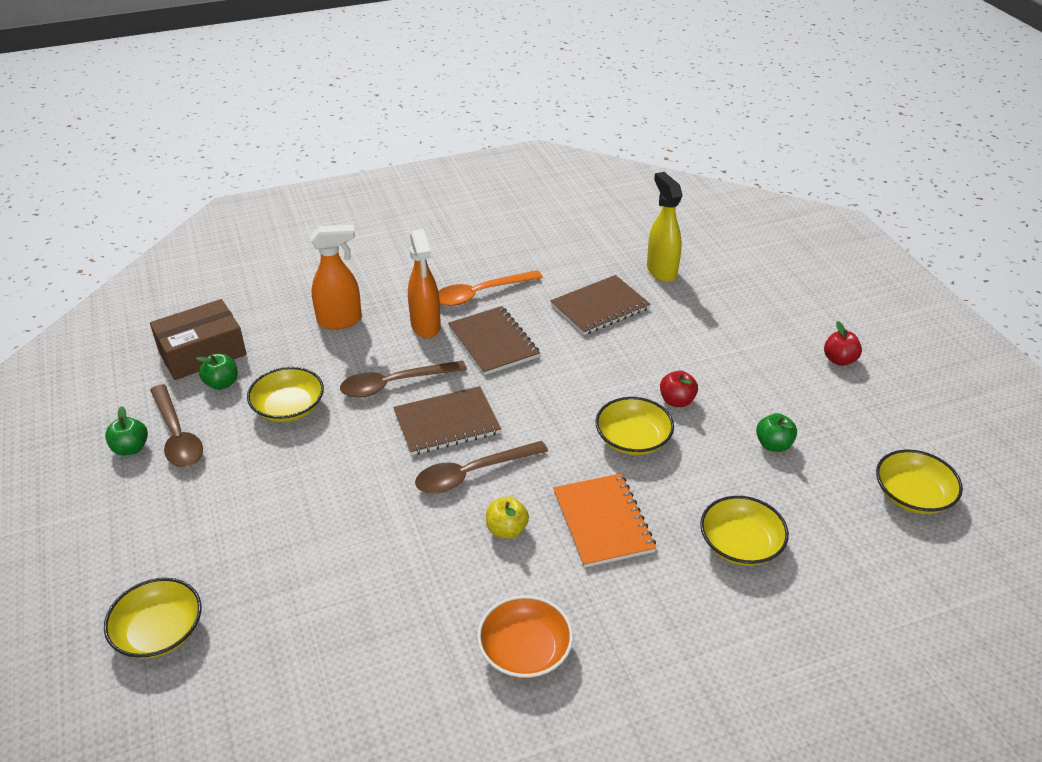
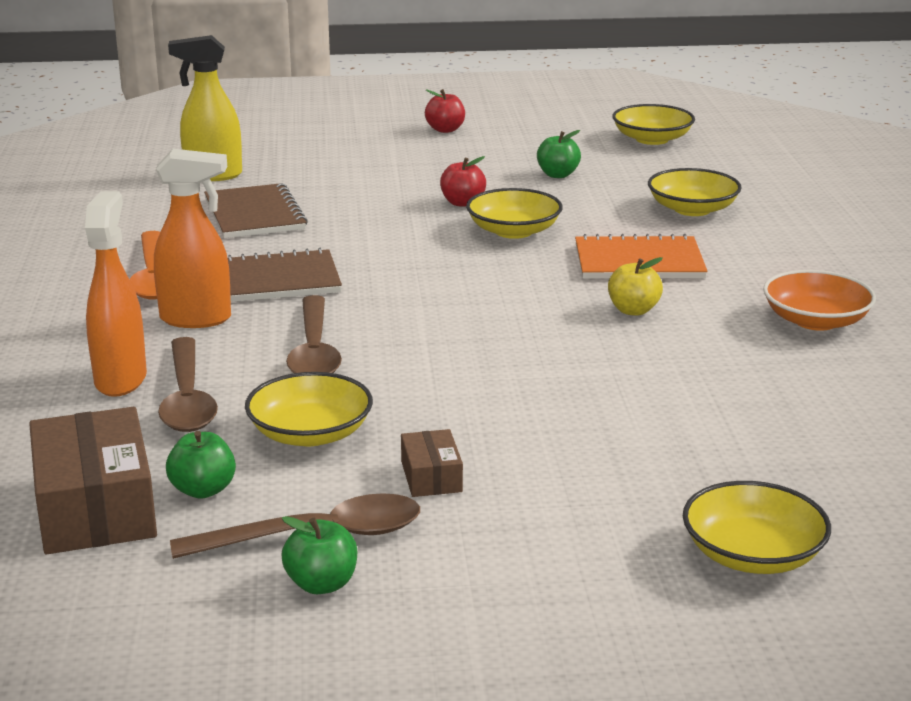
camera: 75 degrees left, 15 degrees down
brown notebook [393,386,501,455] -> none
brown spoon [415,441,548,494] -> brown spoon moved to [158,337,218,432]
none -> brown box [401,429,463,497]

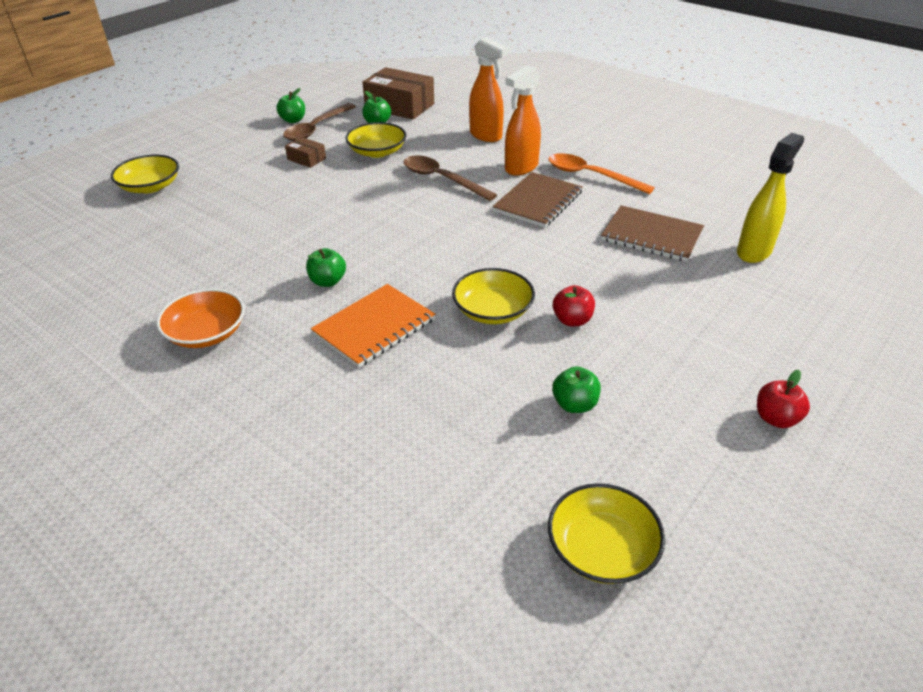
camera: 135 degrees right, 15 degrees up
brown spoon [158,337,218,432] -> none
yellow apple [608,257,663,316] -> green apple [306,248,346,287]
yellow bowl [648,168,742,216] -> none

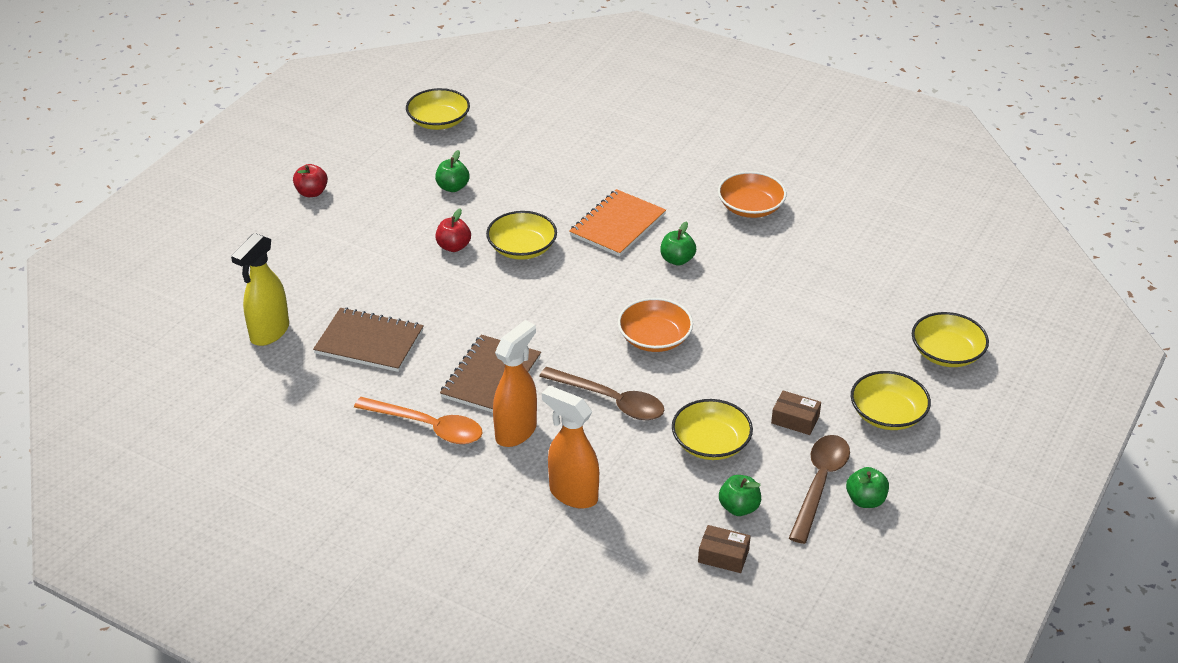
camera: 170 degrees right, 0 degrees up
brown box [362,67,434,120] -> brown box [698,525,751,573], size x0.49
none -> orange bowl [618,298,693,352]
none -> yellow bowl [851,371,931,430]

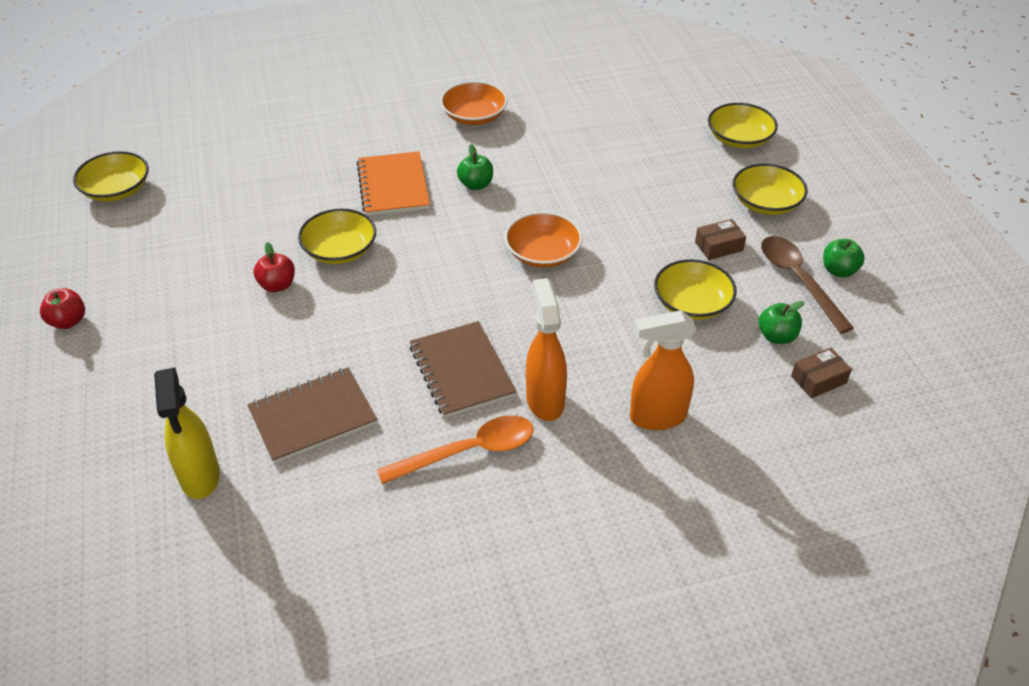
camera: 45 degrees left, 5 degrees up
green apple [435,150,469,192] -> none
brown spoon [539,367,665,420] -> none

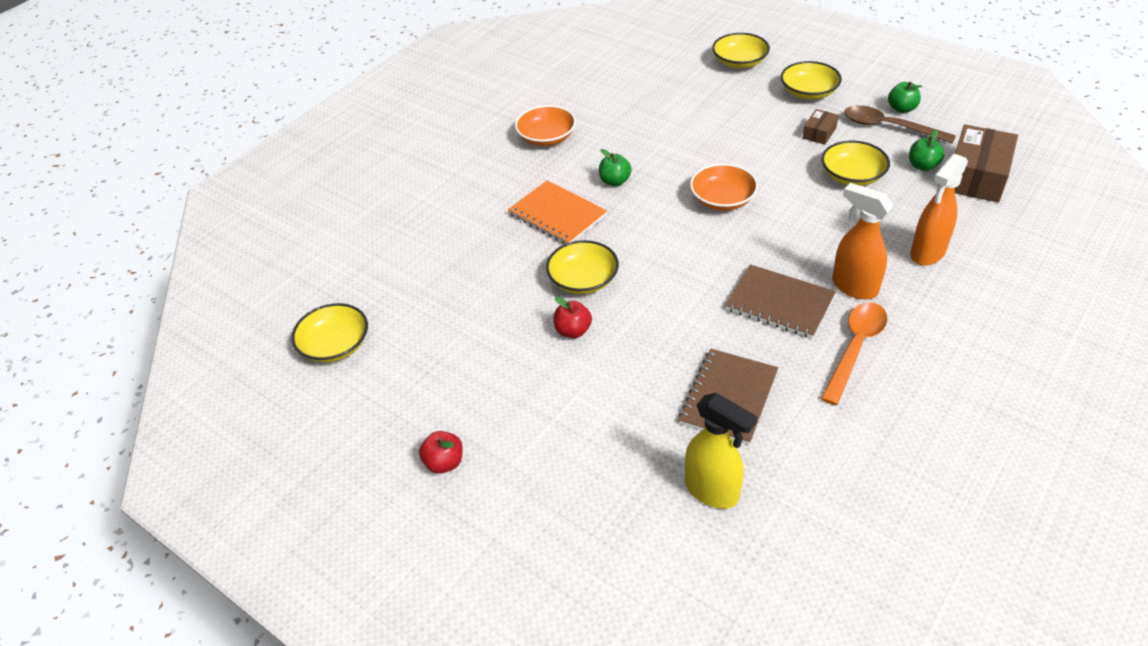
camera: 35 degrees left, 0 degrees up
brown box [791,348,852,398] -> brown box [955,125,1018,203], size x2.03

